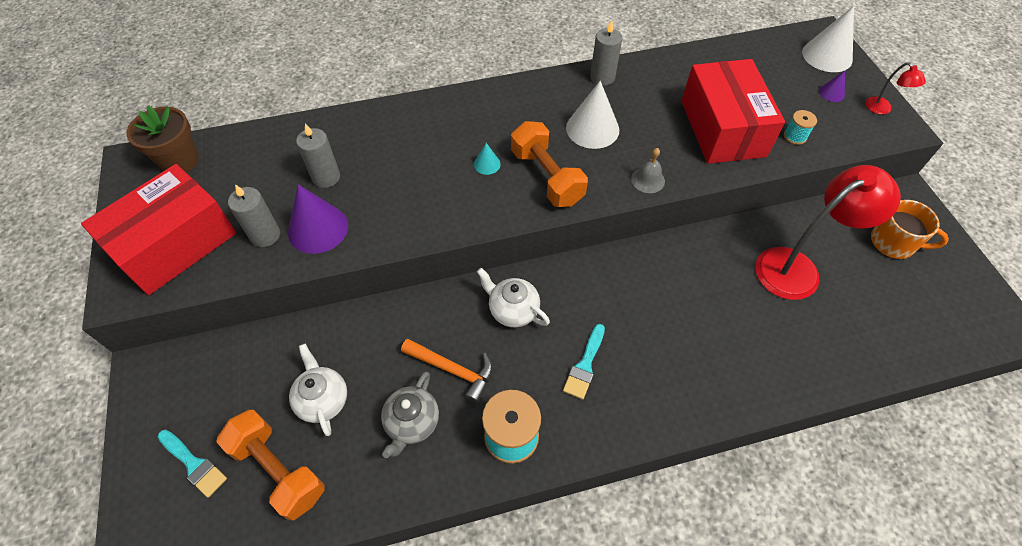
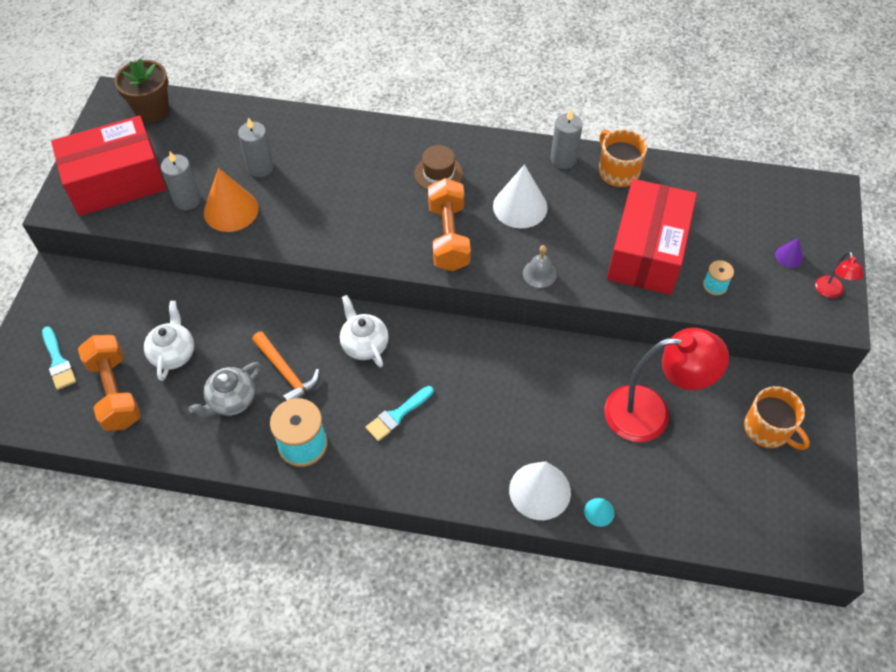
camera: 25 degrees right, 0 degrees up
purple cone [288,184,348,254] -> orange cone [204,168,259,232]
turquoise cone [474,143,501,175] -> turquoise cone moved to [584,498,615,527]
white cone [802,6,854,72] -> white cone moved to [509,462,571,520]
none -> brown hat [414,145,463,190]
none -> orange mug [599,129,647,187]

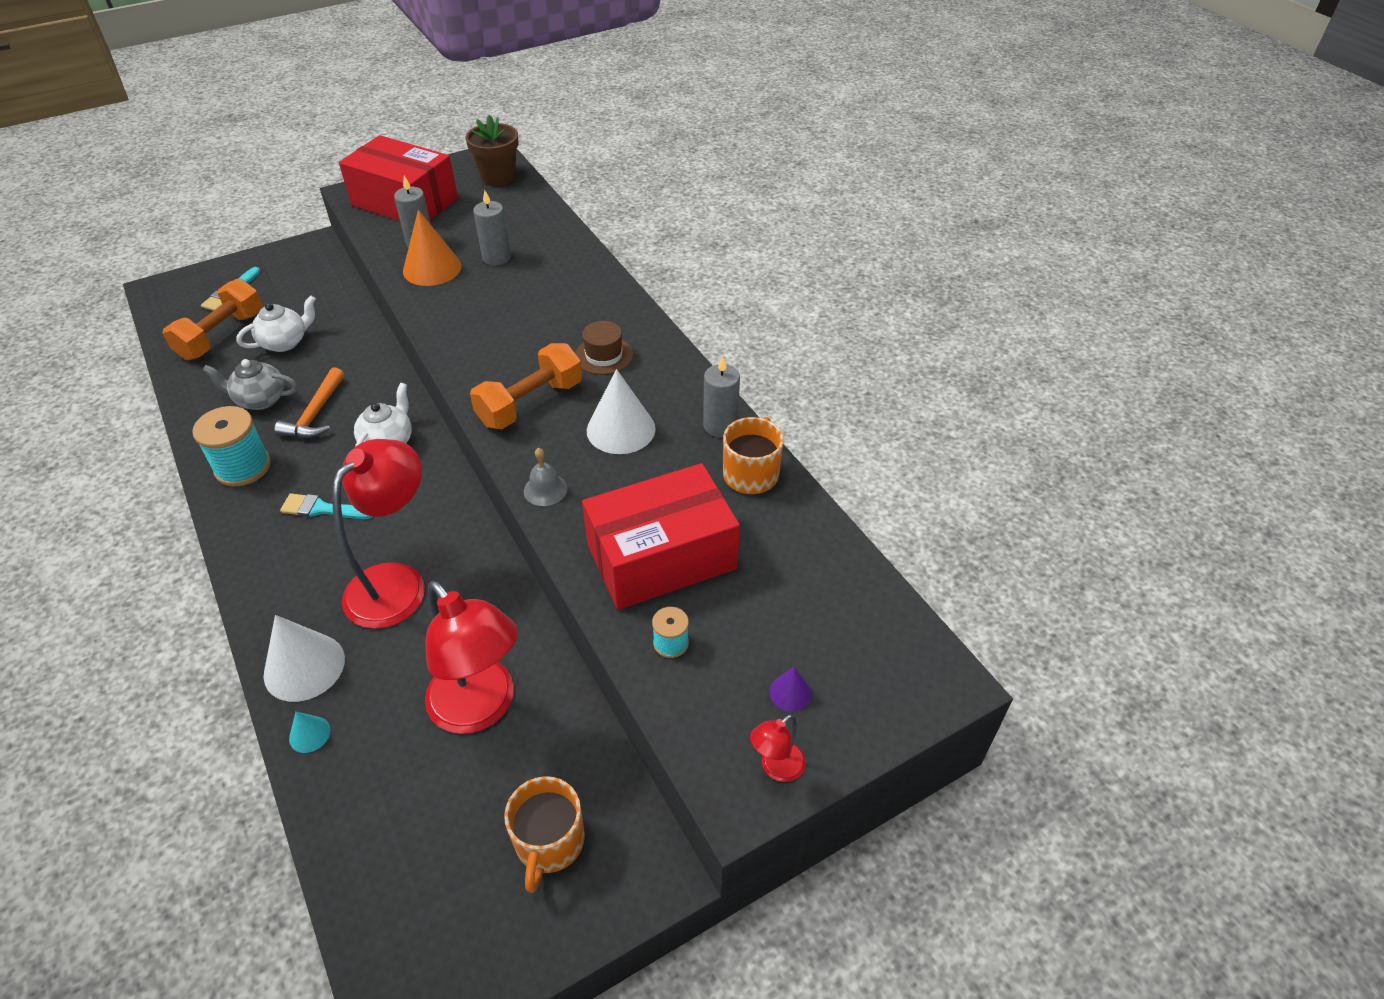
camera: 50 degrees right, 10 degrees down
none -> red lamp [332,439,425,629]

